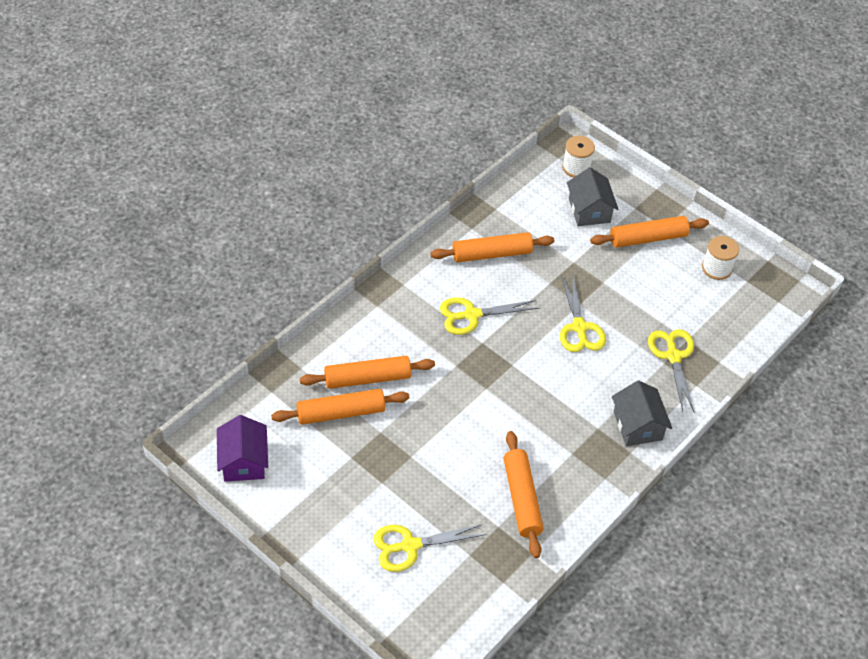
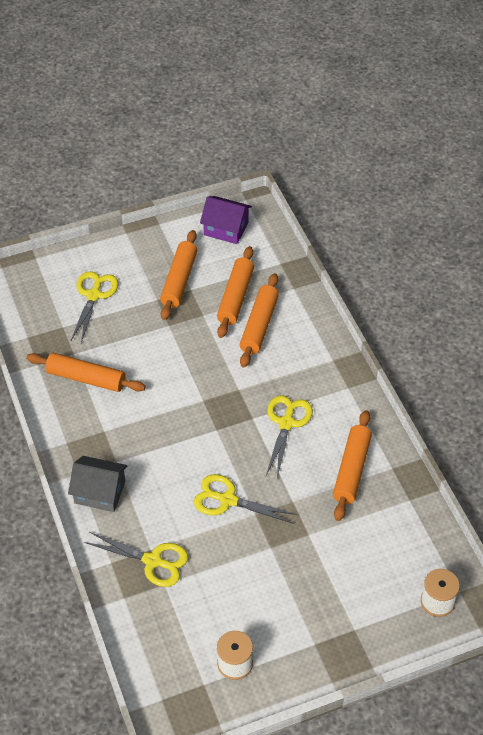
camera: 120 degrees right, 0 degrees up
grey house [567,167,618,226] -> none
orange rolling pin [590,216,709,248] -> orange rolling pin moved to [160,230,197,320]

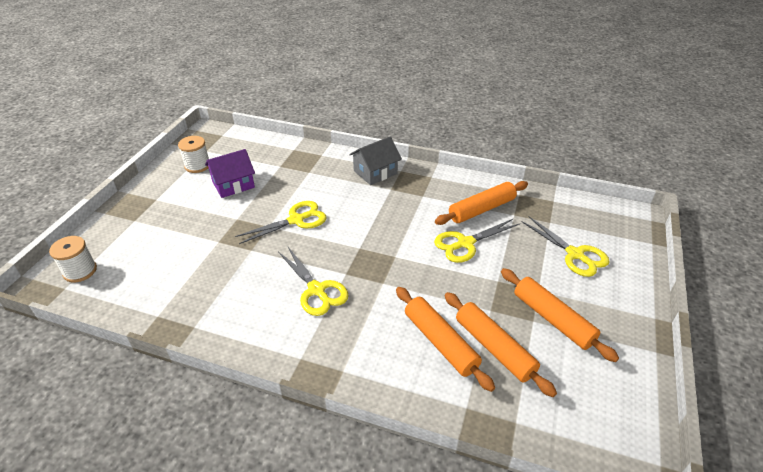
camera: 130 degrees right, 10 degrees down
yellow scissors [84,532,188,587] -> yellow scissors moved to [434,219,520,263]
purple house [200,196,252,244] -> purple house moved to [205,149,255,198]
orange rolling pin [333,410,372,521] -> none

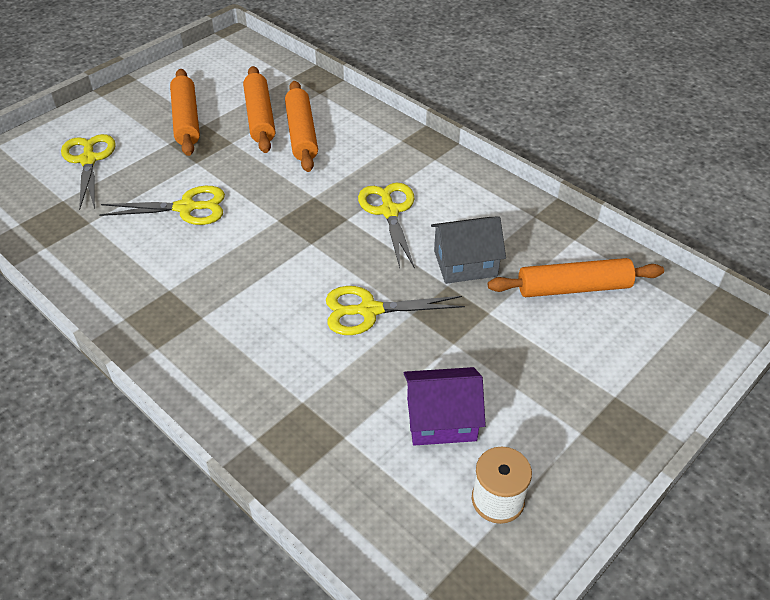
camera: 155 degrees left, 5 degrees up
white spool [49,236,97,282] -> none
grey house [349,136,402,185] -> grey house moved to [431,216,506,284]
orange rolling pin [435,181,528,225] -> orange rolling pin moved to [488,258,664,297]

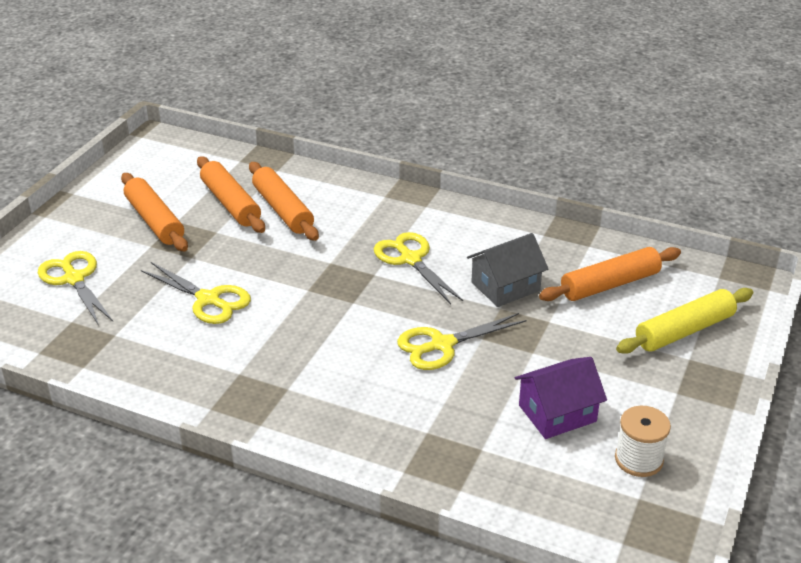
camera: 20 degrees left, 10 degrees down
yellow scissors [99,186,225,225] -> yellow scissors turned 60 degrees clockwise [141,262,251,324]
none -> yellow rolling pin [616,288,753,354]

